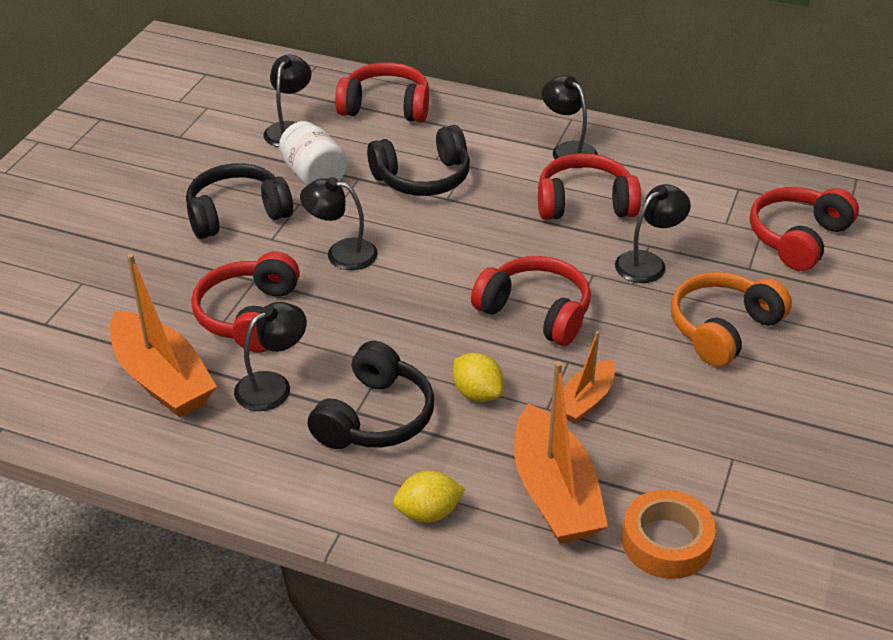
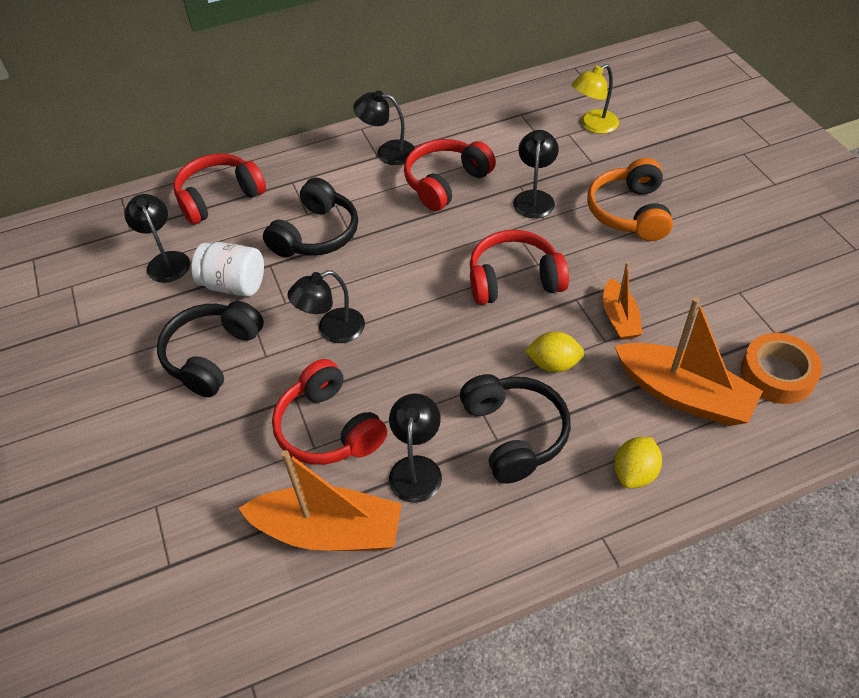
camera: 40 degrees left, 10 degrees up
red headphones [750,187,859,271] -> yellow lamp [572,64,619,134]

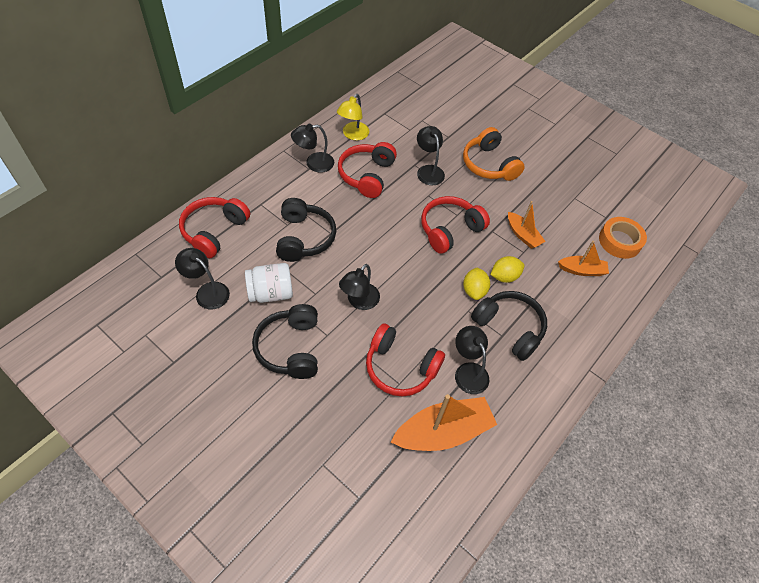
camera: 35 degrees left, 5 degrees up
yellow lamp [572,64,619,134] -> yellow lamp moved to [337,94,369,141]
orange boat [614,297,763,426] -> orange boat [558,241,609,276], size x0.57
yellow lemon [614,437,662,488] -> yellow lemon moved to [463,268,490,300]

